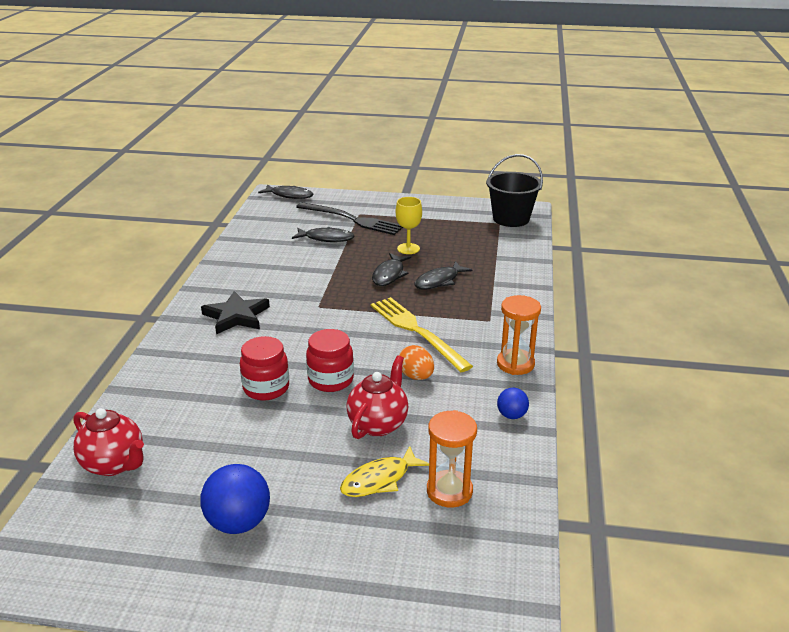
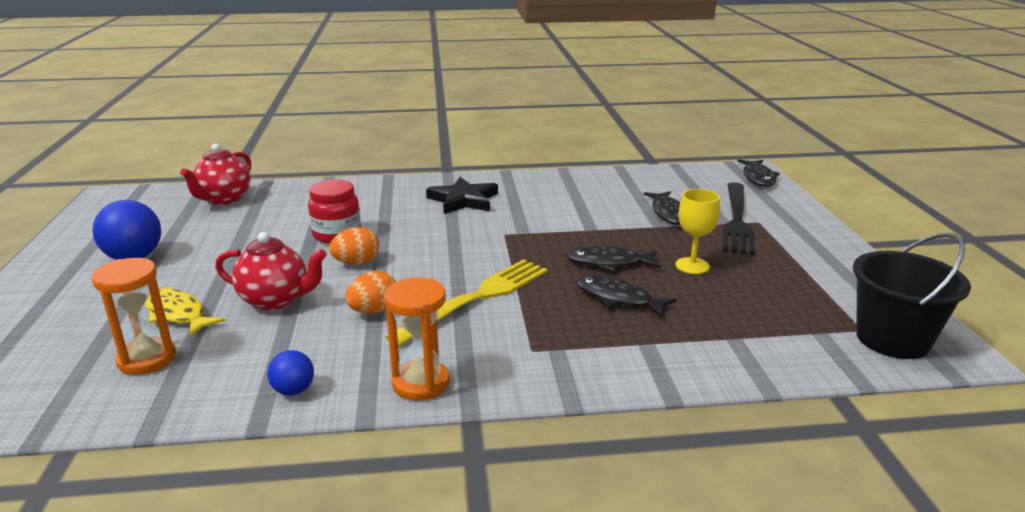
camera: 75 degrees right, 5 degrees down
red jar [306,329,354,392] -> orange egg [329,227,379,265]

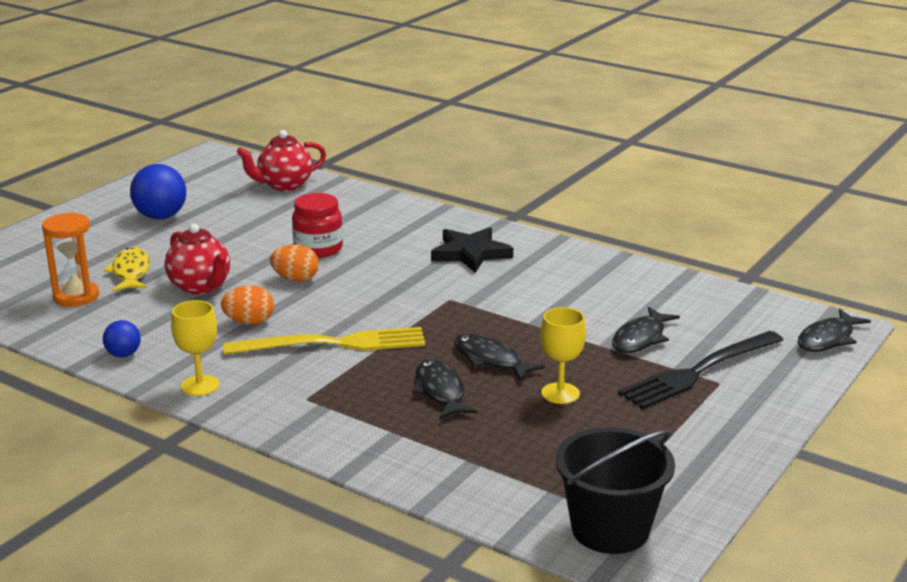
camera: 40 degrees right, 0 degrees up
orange hourglass [384,278,450,401] -> yellow goblet [171,300,219,396]

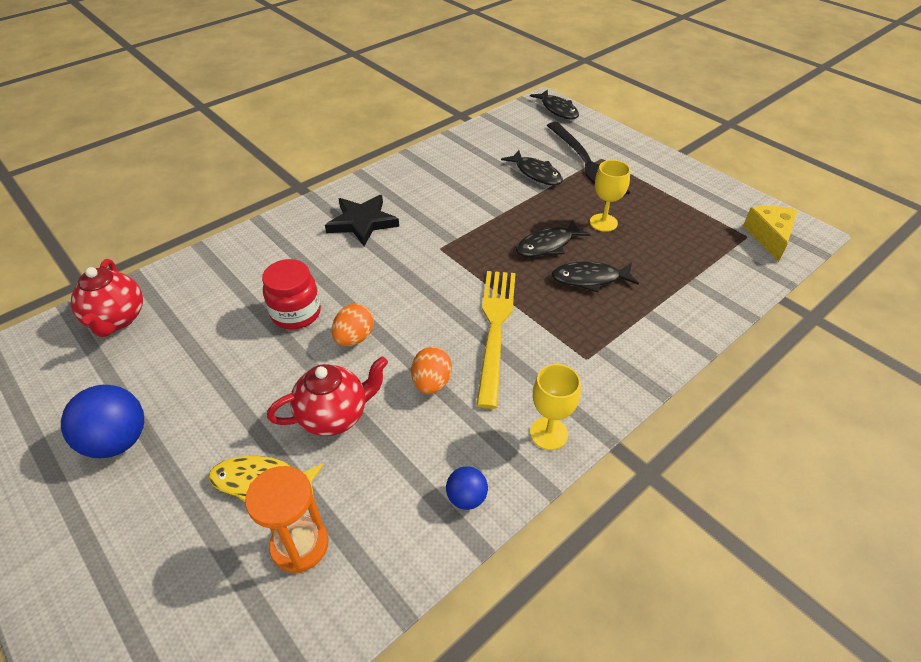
camera: 75 degrees left, 20 degrees up
black bucket [555,427,675,554] -> yellow cheese [743,206,797,262]

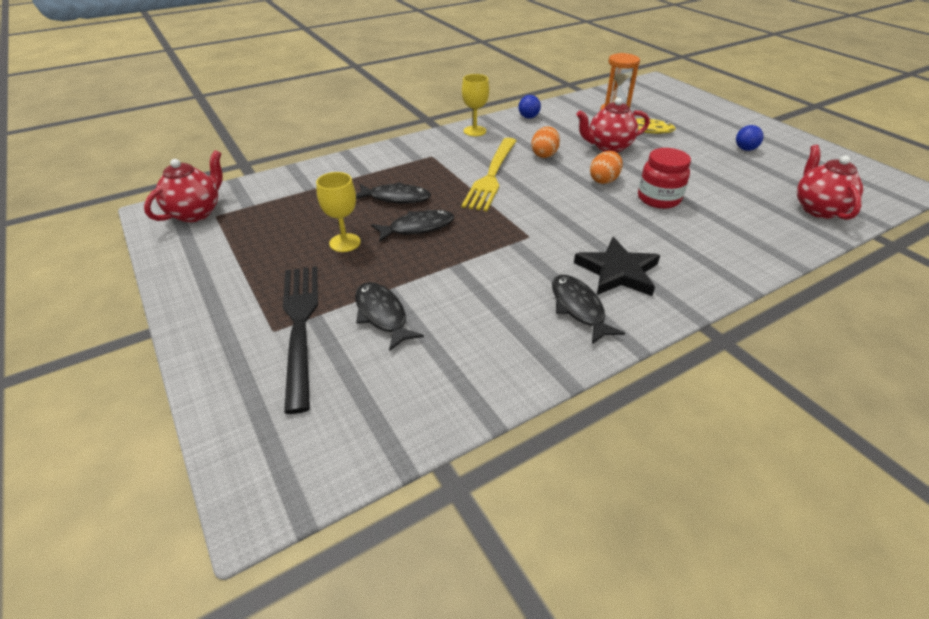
camera: 170 degrees left, 5 degrees down
blue ball [61,385,144,458] -> blue ball [736,125,763,151], size x0.55
black fish [530,90,579,120] -> black fish moved to [552,275,625,344]
yellow cheese [743,206,797,262] -> red teapot [144,150,223,222]

